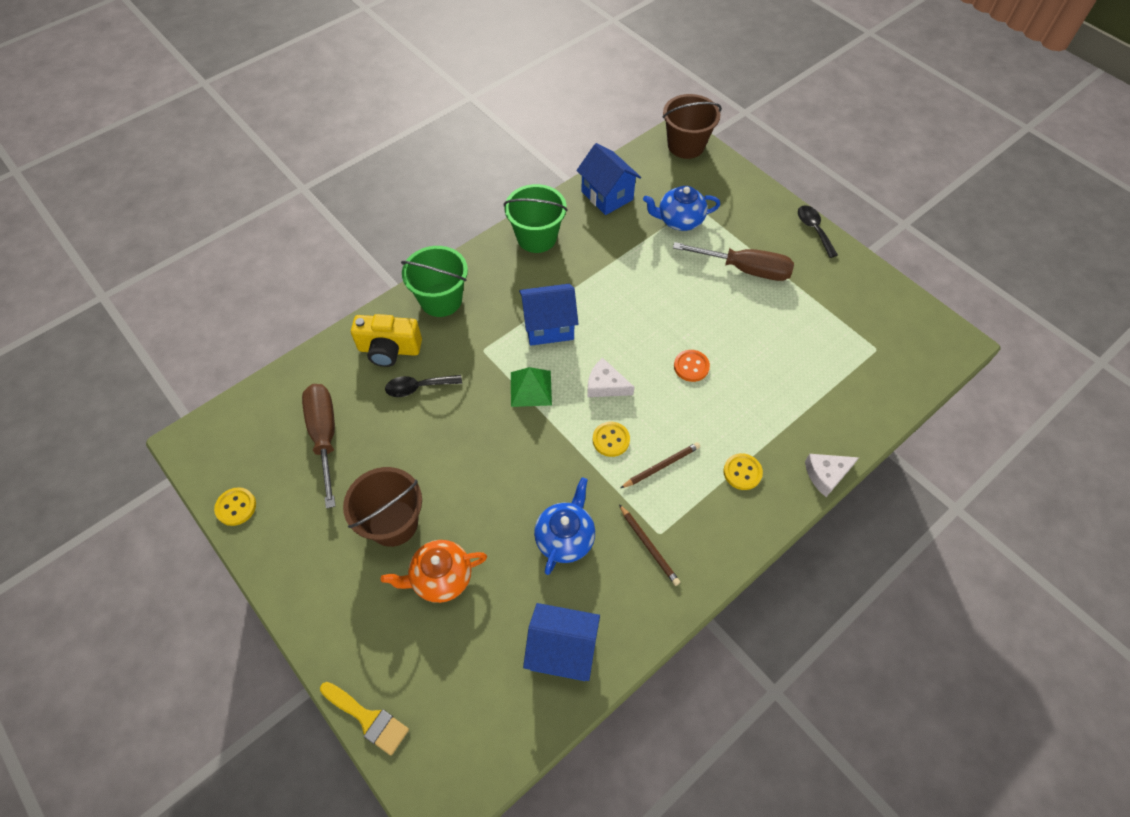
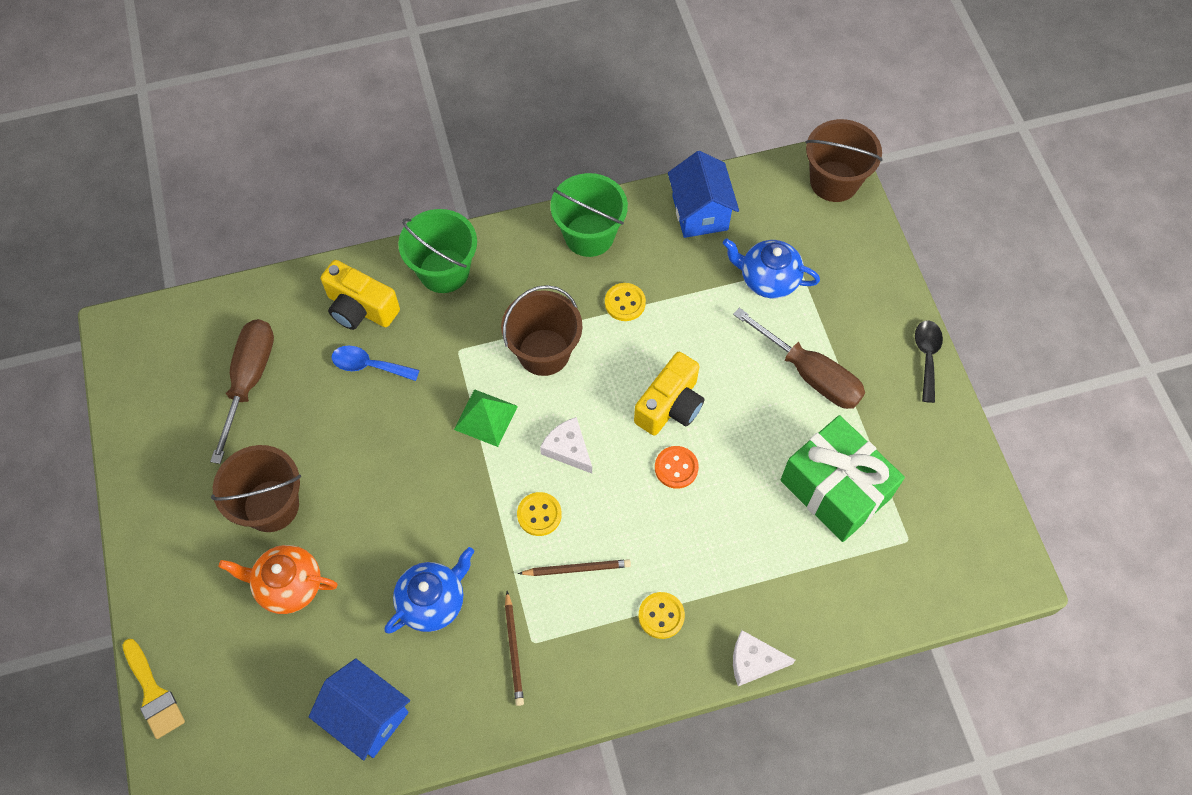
camera: 25 degrees right, 5 degrees up
yellow button [214,487,256,526] -> yellow button moved to [605,283,646,321]
black spoon [385,375,462,397] -> blue spoon [331,346,419,381]
blue house [519,284,578,346] -> brown bucket [501,285,583,376]
none -> yellow camera [634,352,704,436]
none -> green gift [780,415,905,542]

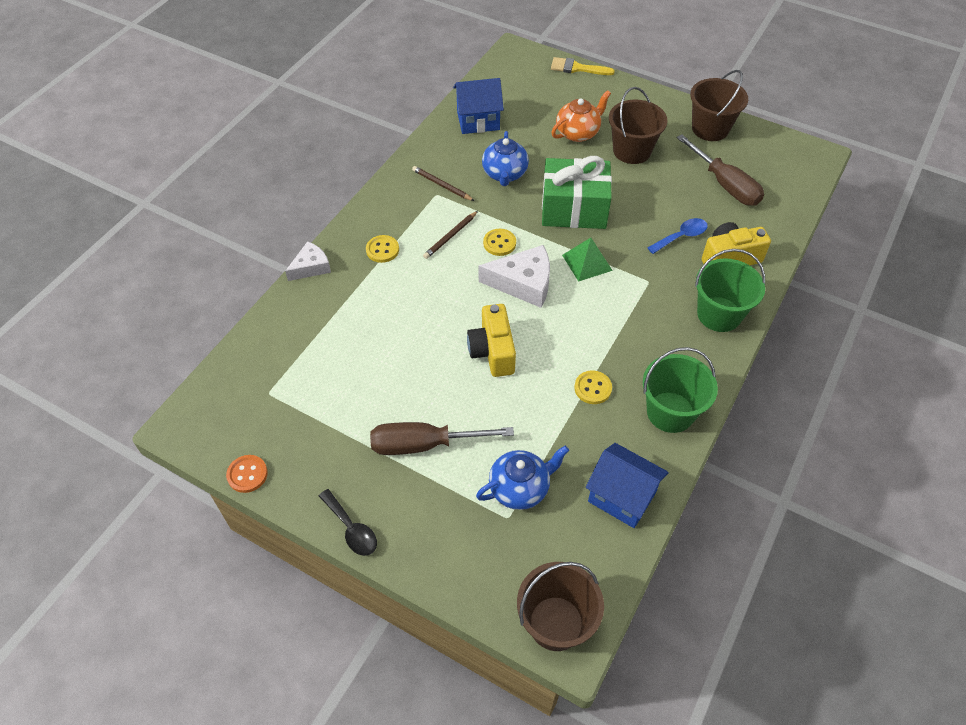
camera: 135 degrees right, 10 degrees down
brown bucket [501,285,583,376] -> brown bucket moved to [690,70,748,141]
white cheese [540,417,592,473] -> white cheese [479,245,550,308], size x1.61
orange button [655,446,699,489] -> orange button moved to [226,455,268,493]
green gift [780,415,905,542] -> green gift moved to [542,156,612,229]

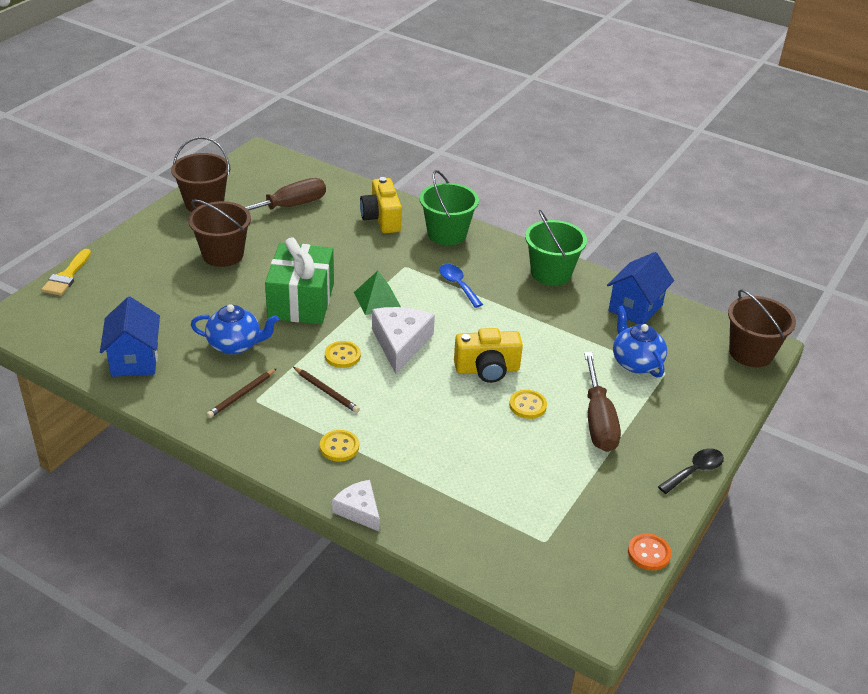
camera: 90 degrees left, 15 degrees down
orange teapot [551,90,611,142] -> none
yellow button [574,371,612,404] -> yellow button moved to [509,390,547,419]
blue spoon [647,218,708,254] -> blue spoon moved to [439,264,483,308]

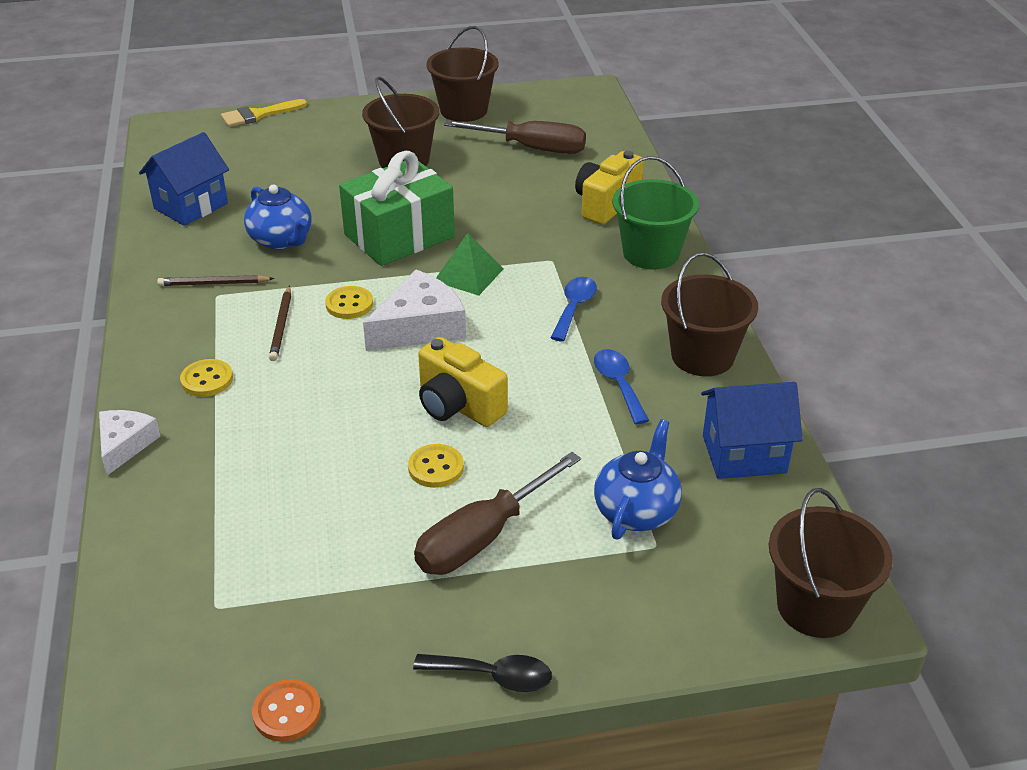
camera: 50 degrees right, 0 degrees up
green bucket [525,210,587,286] -> brown bucket [661,252,758,376]
none -> blue spoon [594,349,649,424]

